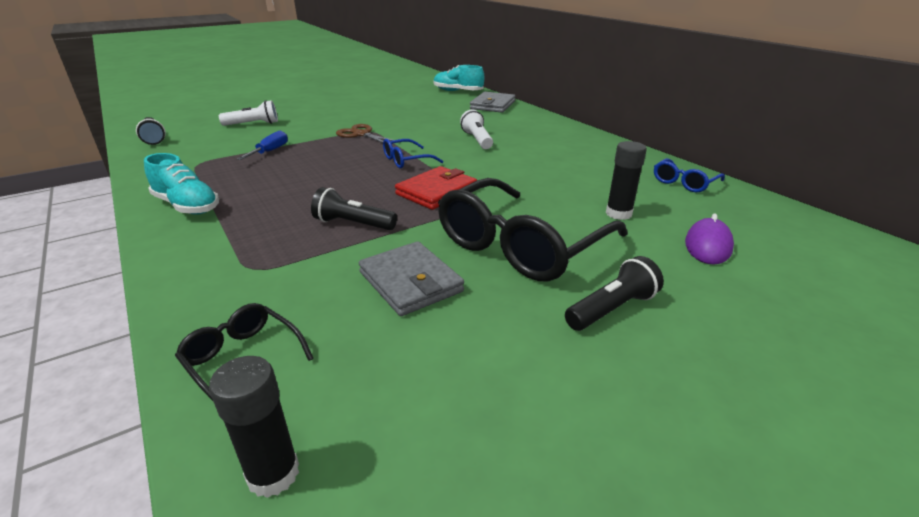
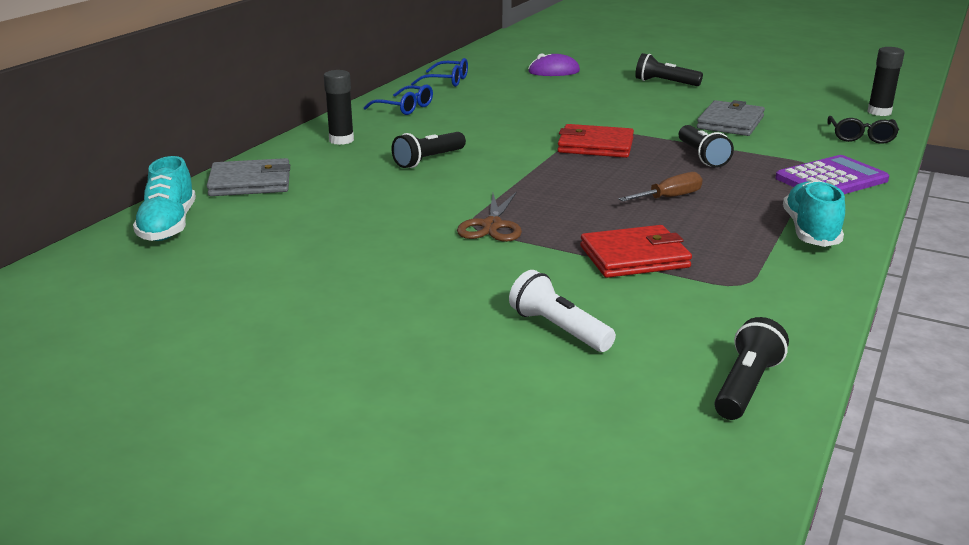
camera: 120 degrees left, 5 degrees down
blue screwdriver [237,131,288,160] -> red wallet [580,225,692,278]
blue glasses [383,139,443,169] -> blue glasses moved to [363,85,433,115]
black glasses [438,178,628,281] -> none
white flashlight [460,110,493,149] -> black flashlight [391,132,466,168]
black glue stick [606,141,647,220] -> black glue stick moved to [324,70,354,145]
none -> brown screwdriver [619,172,703,202]
none -> purple calculator [775,155,889,194]

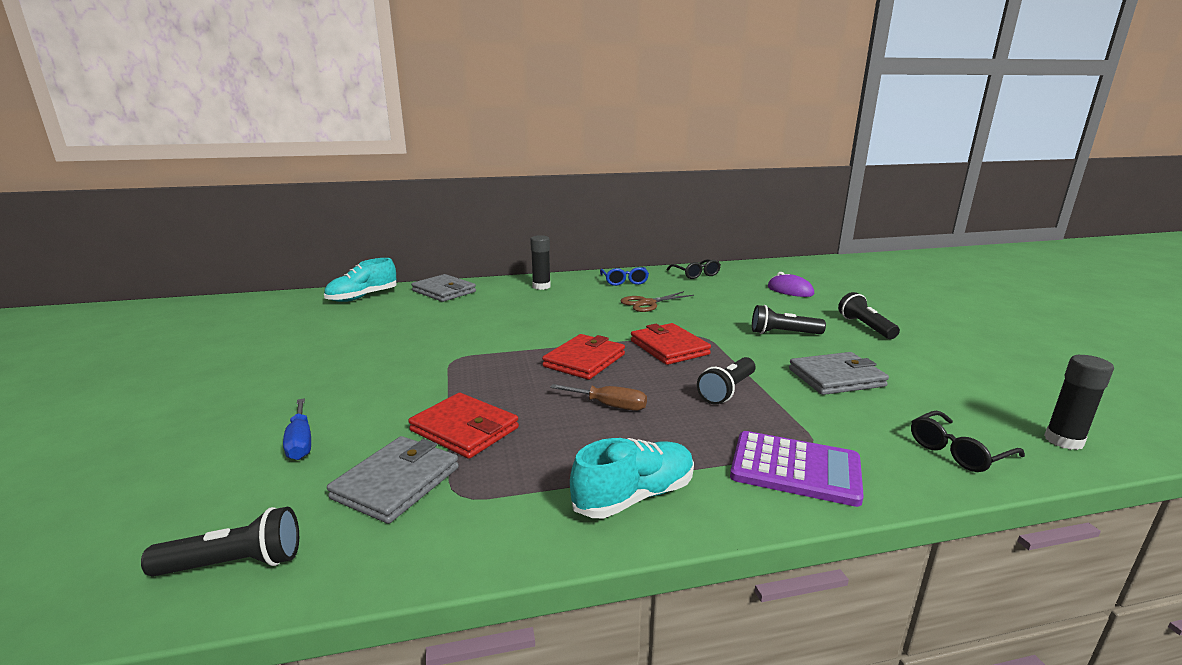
camera: 50 degrees right, 5 degrees down
black flashlight [391,132,466,168] -> black flashlight moved to [752,305,826,334]
blue glasses [411,58,468,87] -> black glasses [667,259,721,279]
brown scissors [457,192,522,242] -> brown scissors moved to [620,291,694,312]
white flashlight [509,270,616,352] -> blue screwdriver [283,398,311,460]
none -> grey wallet [327,436,459,524]
none -> red wallet [542,334,625,380]

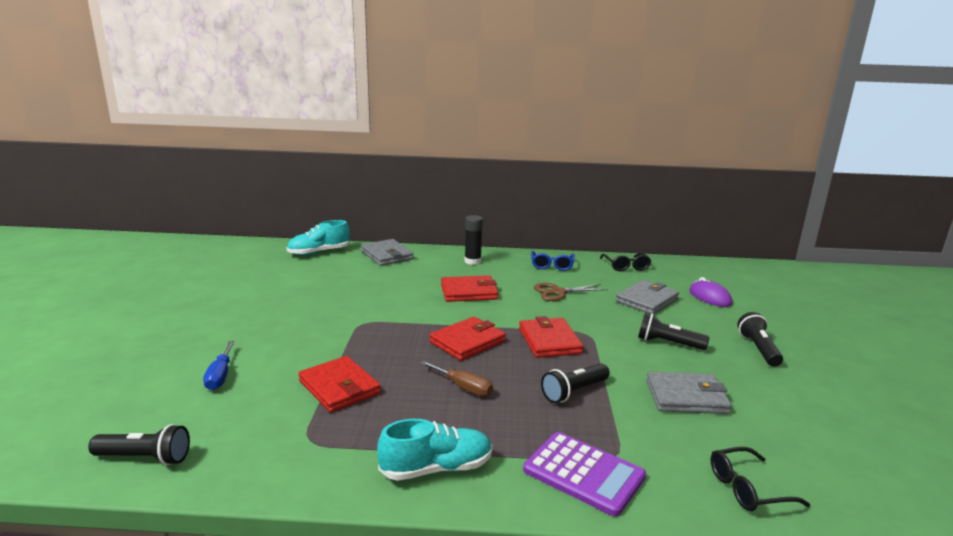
camera: 15 degrees right, 0 degrees up
grey wallet [327,436,459,524] -> grey wallet moved to [616,280,679,314]
black glue stick [1044,355,1114,450] -> none
none -> red wallet [441,275,498,302]

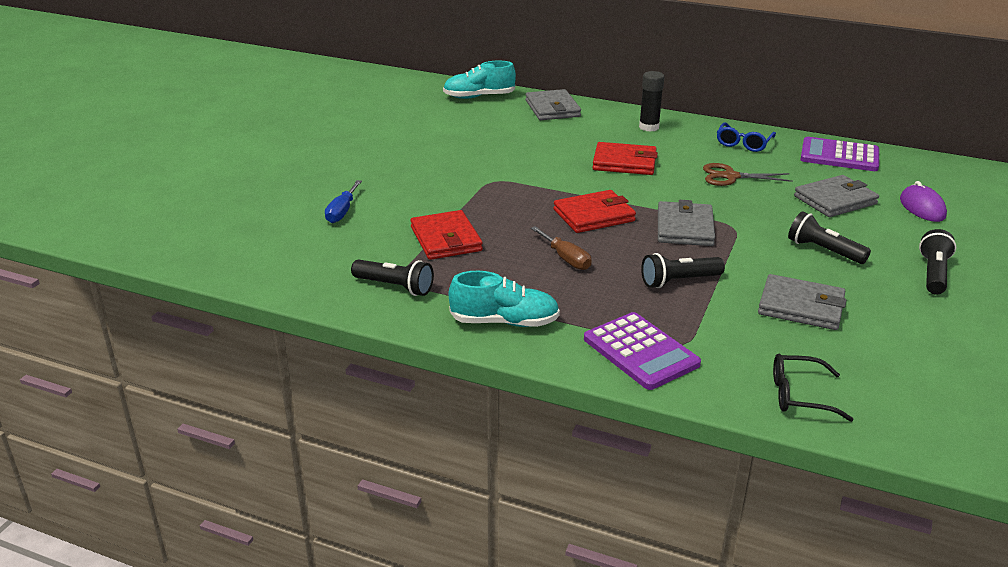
camera: 20 degrees right, 10 degrees up
black flashlight [88,424,190,465] -> black flashlight moved to [351,259,434,296]
red wallet [519,316,584,358] -> grey wallet [658,200,715,246]
black glasses [600,253,651,271] -> purple calculator [800,137,879,171]

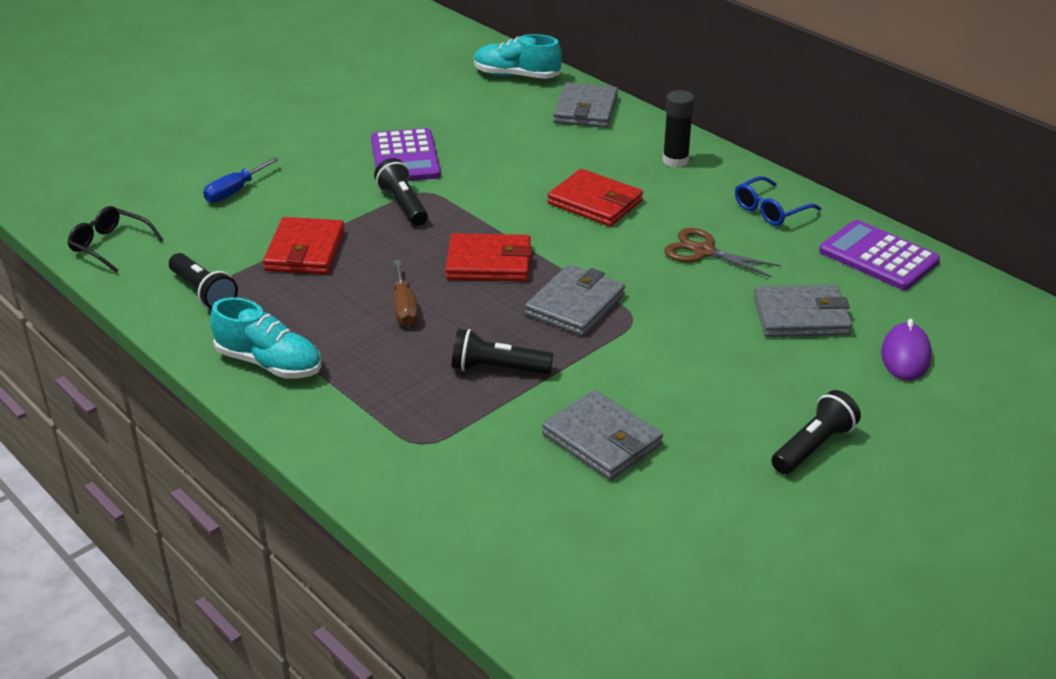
camera: 25 degrees right, 5 degrees up
purple calculator [584,312,701,390] -> purple calculator moved to [371,128,441,181]
black glasses [773,354,854,422] -> black glasses moved to [67,206,163,272]
black flashlight [788,211,871,264] -> black flashlight moved to [374,158,428,226]

